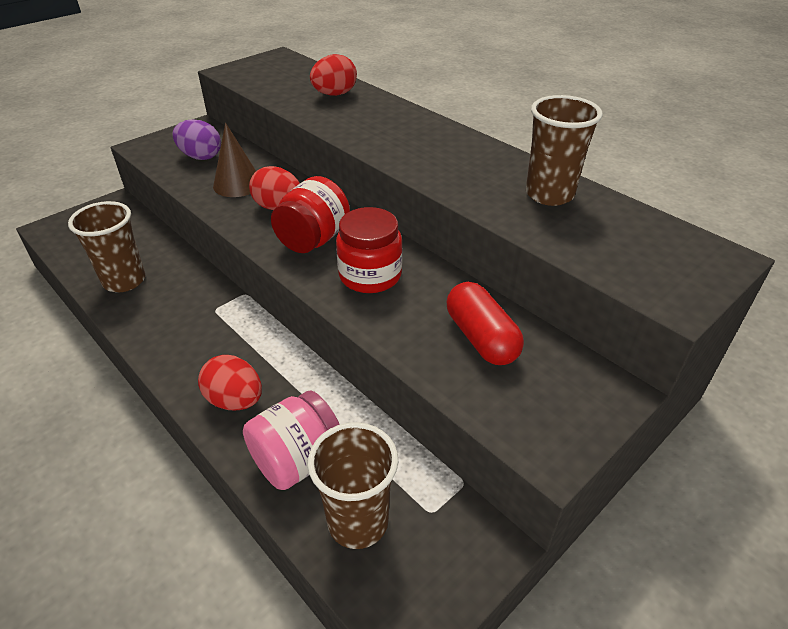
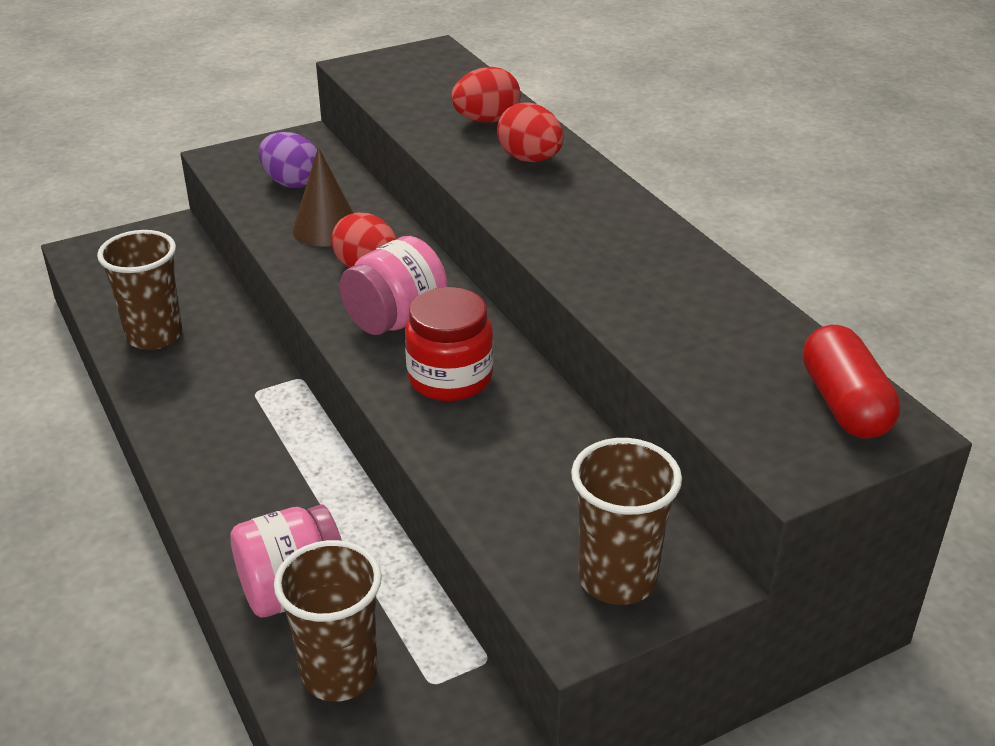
camera: 15 degrees right, 5 degrees down
red egg [198,355,262,410] -> red egg moved to [497,103,563,162]
red jar [271,176,350,253] -> pink jar [340,236,447,335]
red capsule [447,282,524,365] -> red capsule moved to [803,325,900,439]
brown cup [526,95,603,206] -> brown cup moved to [571,438,682,605]

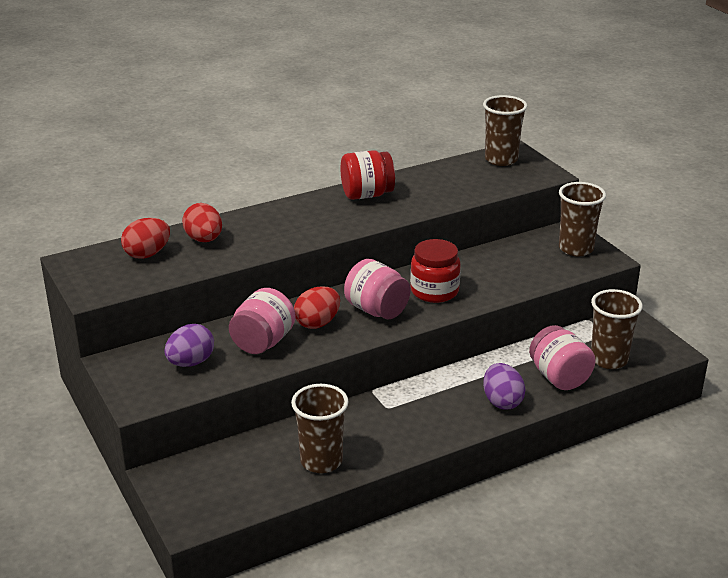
camera: 90 degrees left, 5 degrees down
brown cone [293,147,353,246] -> pink jar [229,288,295,354]
red egg [497,103,563,162] -> red egg moved to [121,218,170,259]
red capsule [803,325,900,439] -> brown cup [483,95,527,166]
none -> red jar [341,150,395,200]
none -> purple egg [483,363,526,410]

